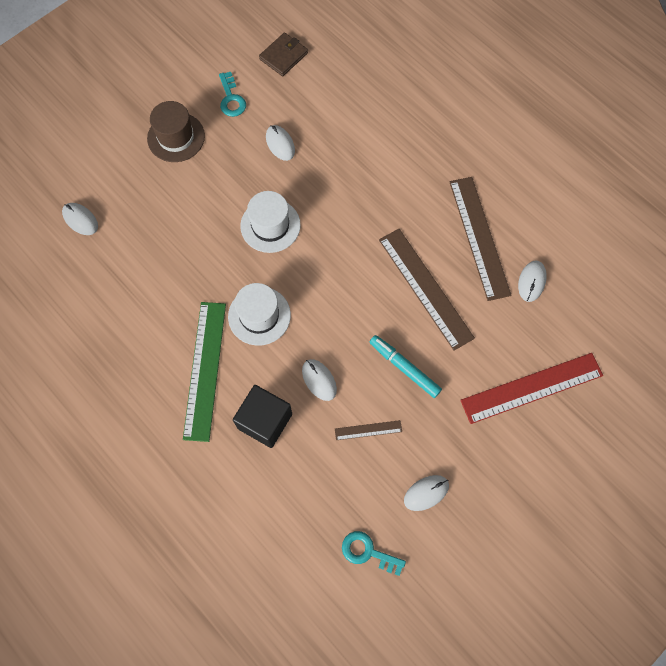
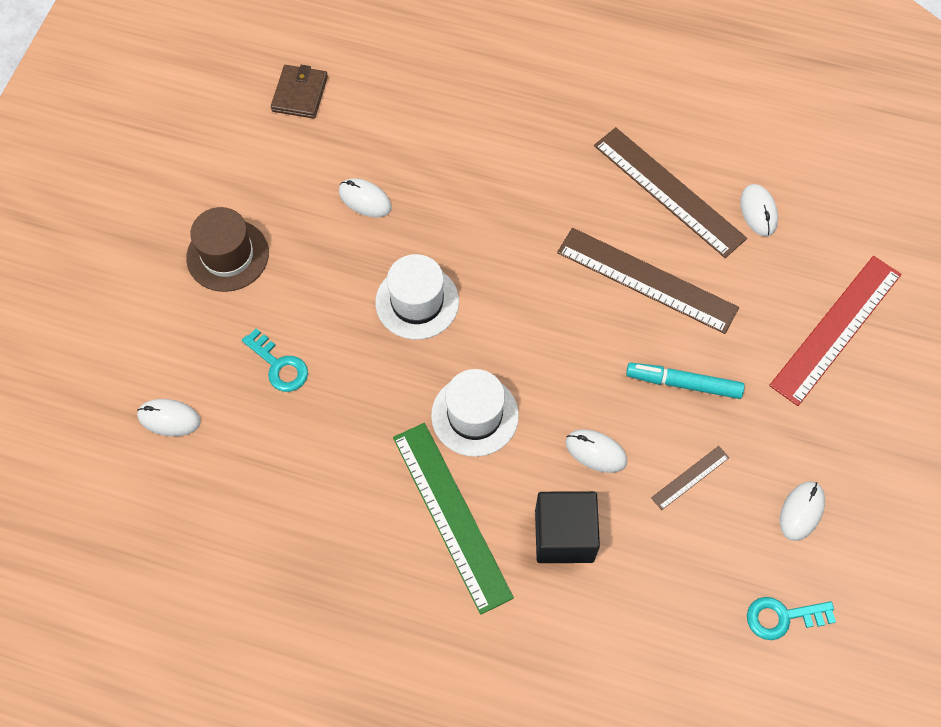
camera: 30 degrees left, 5 degrees down
turquoise key [219,72,246,117] -> turquoise key moved to [242,329,308,392]

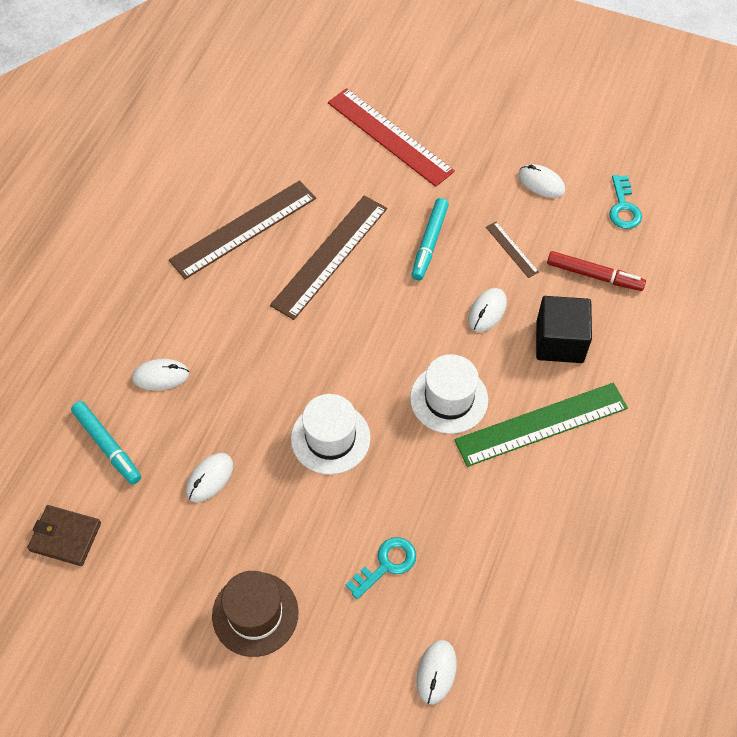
camera: 85 degrees left, 5 degrees down
white mouse [740,184,778,236] -> white mouse moved to [132,359,189,390]
none -> turquoise marker [71,401,141,485]
none -> red marker [547,251,646,291]

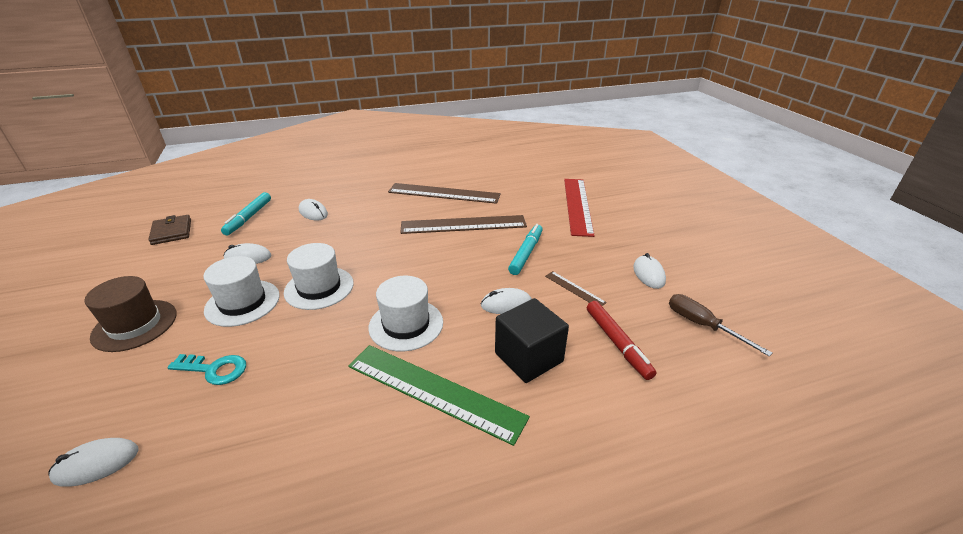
camera: 50 degrees right, 25 degrees down
turquoise marker [412,198,449,280] -> turquoise marker turned 135 degrees clockwise [508,224,543,275]
brown ruler [486,222,539,278] -> brown ruler turned 60 degrees counterclockwise [545,271,607,306]
turquoise key [609,175,642,229] -> brown screwdriver [669,294,772,356]
none -> white hat [203,256,280,327]

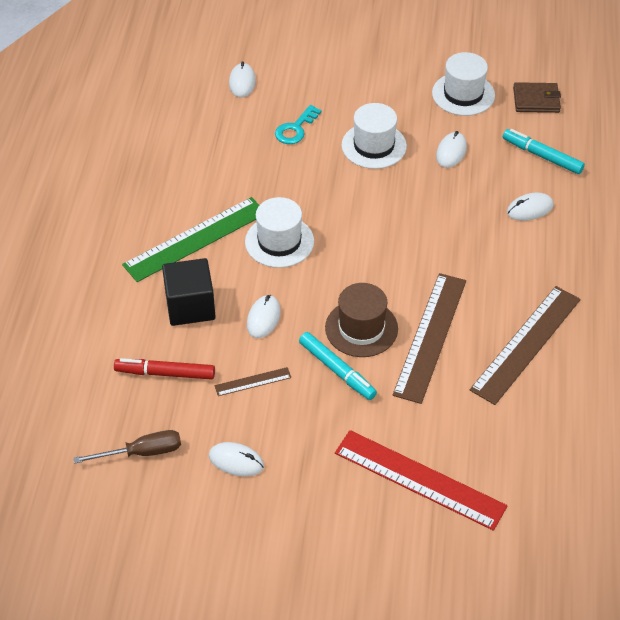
camera: 115 degrees right, 15 degrees up
brown hat [84,276,177,352] -> brown hat moved to [325,283,398,357]
white hat [284,243,354,310] -> white hat moved to [432,52,495,116]

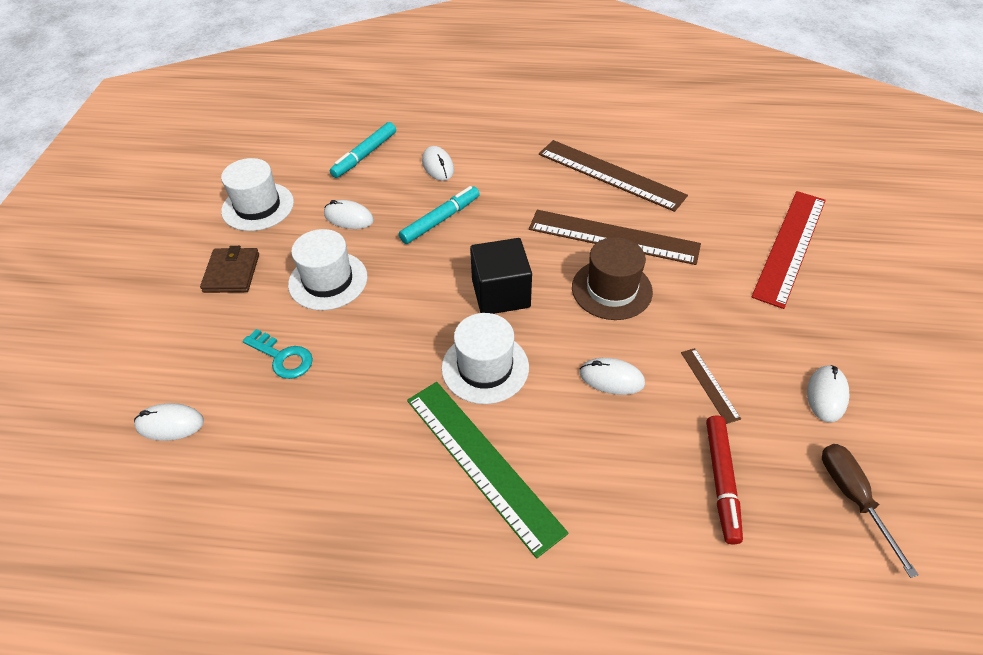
camera: 90 degrees left, 0 degrees up
black cube [162,258,215,326] -> black cube moved to [470,238,532,314]
turquoise marker [299,332,377,400] -> turquoise marker moved to [399,186,480,244]
brown wallet [513,82,561,113] -> brown wallet moved to [200,246,259,293]

